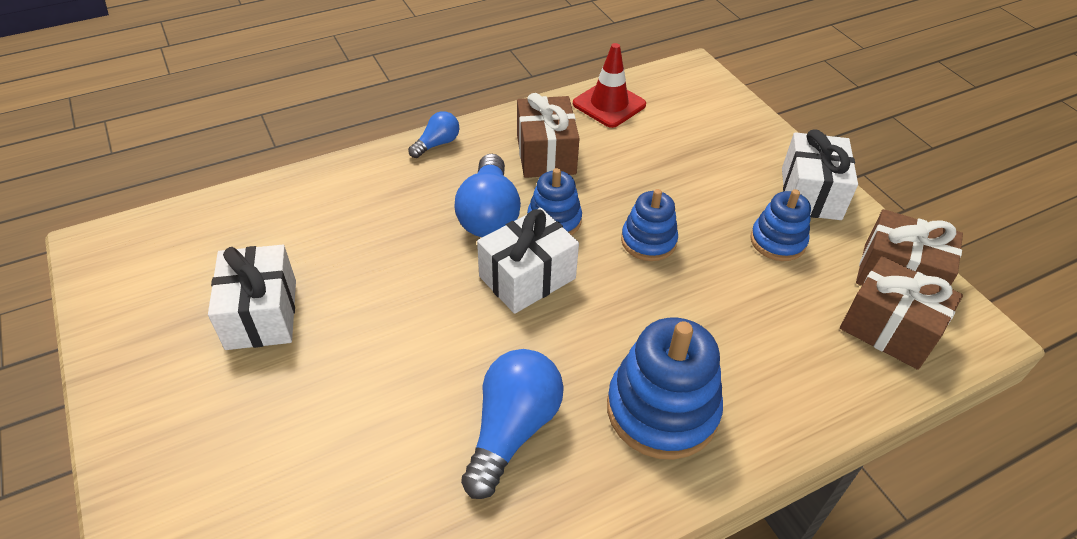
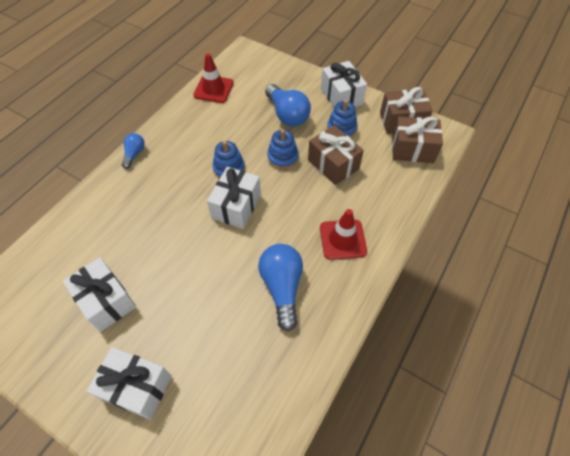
camera: 30 degrees left, 10 degrees up
blue light bulb [454,154,521,237] -> blue light bulb moved to [265,84,311,127]
brown gift [517,93,580,178] -> brown gift moved to [308,125,364,185]
blue stacking toy [607,317,723,460] -> red traffic cone [320,209,367,260]
none -> white gift [86,347,172,420]

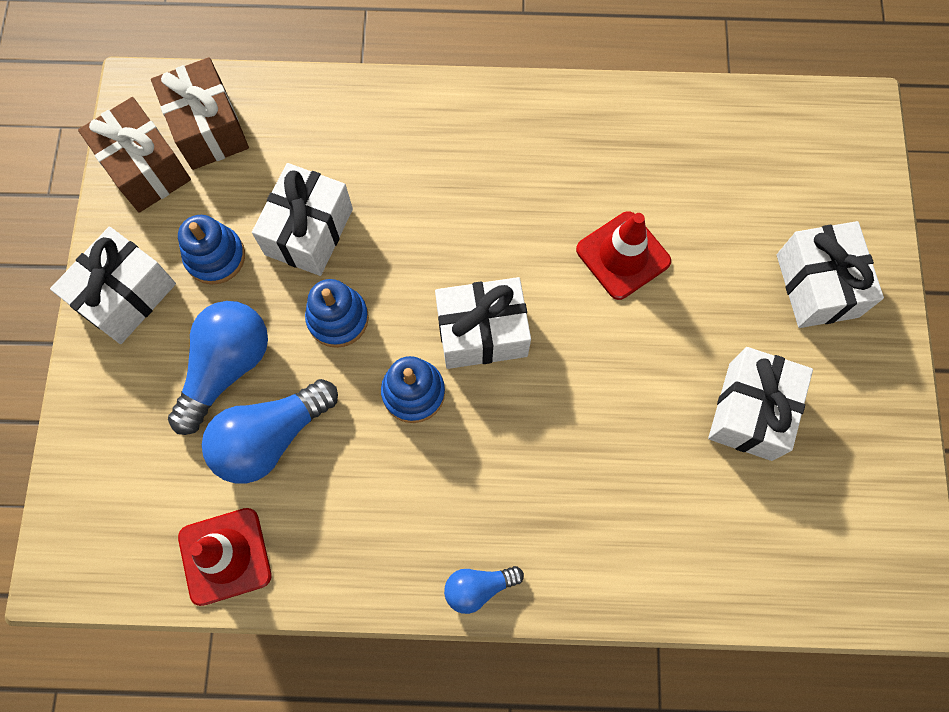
camera: 120 degrees left, 15 degrees up
blue light bulb [258,244,303,331] -> blue light bulb moved to [202,379,338,484]
brown gift [308,125,364,185] -> white gift [252,163,353,276]
red traffic cone [320,209,367,260] -> red traffic cone moved to [576,211,671,300]

